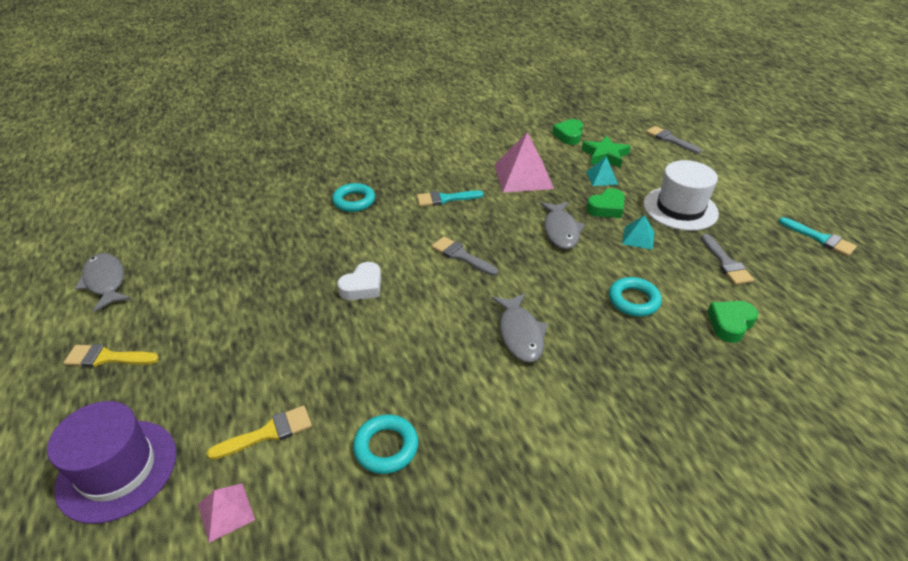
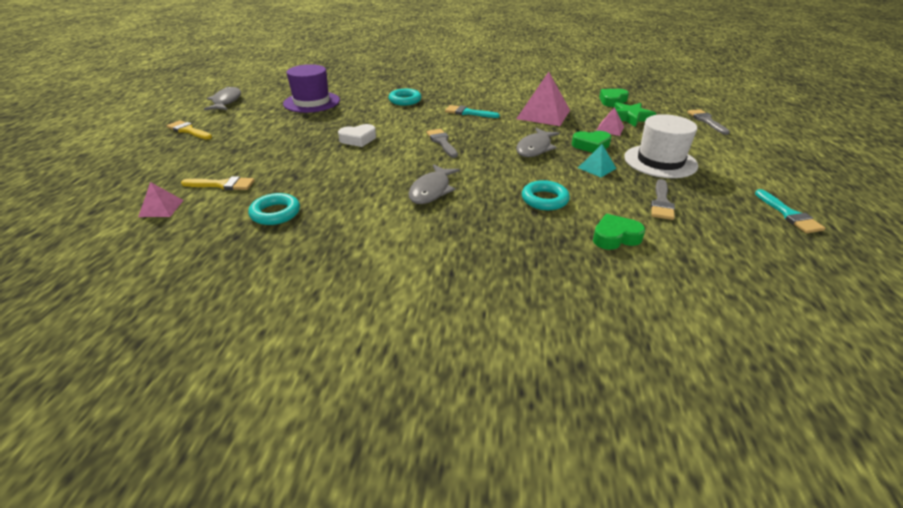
camera: 30 degrees right, 5 degrees down
purple hat [47,401,176,524] -> purple hat moved to [283,64,340,113]
turquoise pyramid [586,156,618,186] -> pink pyramid [596,107,624,136]

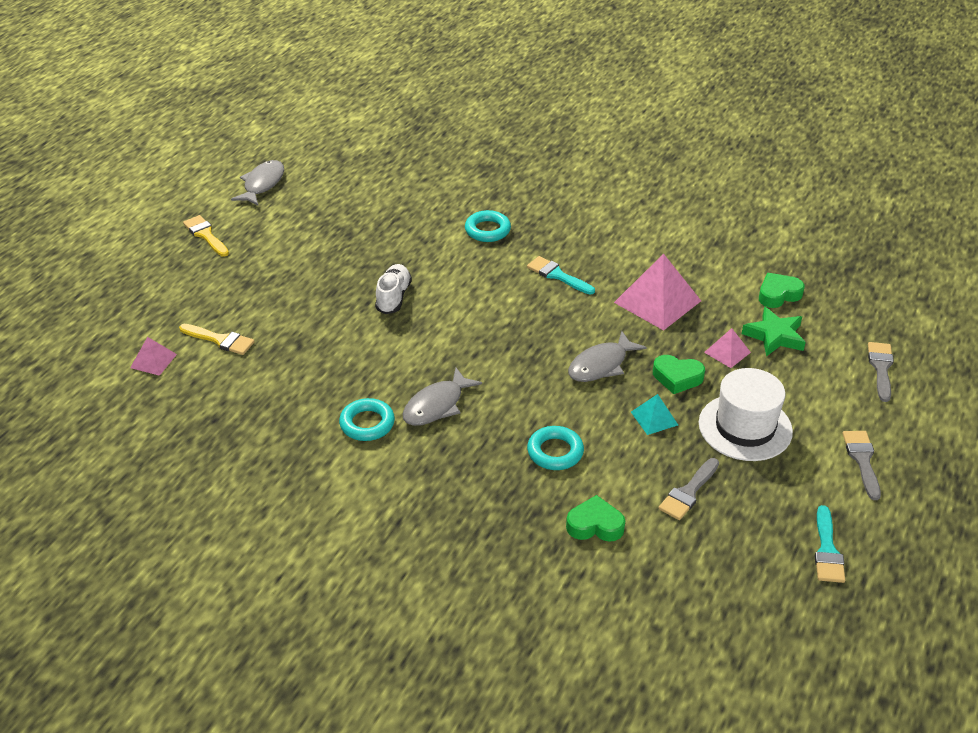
camera: 20 degrees right, 5 degrees up
turquoise ring [248,193,300,225] -> turquoise ring moved to [339,398,395,441]
purple hat [283,64,340,113] -> none
white heart [338,124,376,147] -> white shoe [375,264,412,314]
grey brush [426,129,458,158] -> grey brush moved to [843,431,881,500]

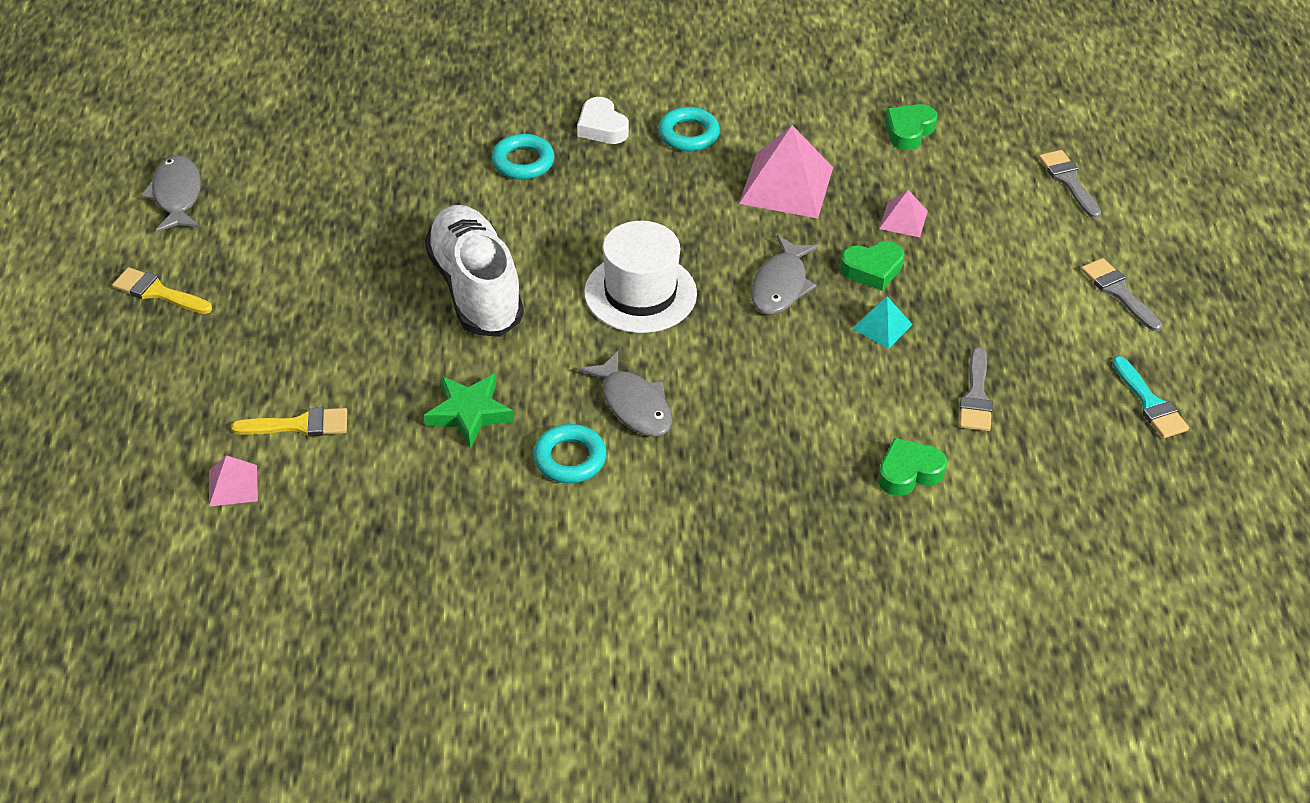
camera: 30 degrees left, 5 degrees up
white shoe [375,264,412,314] -> white shoe [425,205,524,337], size x1.84
grey fish [402,368,482,426] -> grey fish turned 45 degrees counterclockwise [579,351,672,437]
turquoise brush [527,256,595,295] -> none
turquoise ring [527,426,584,470] -> turquoise ring moved to [658,107,720,151]
white hat [699,368,793,461] -> white hat moved to [584,221,697,333]
green star [742,307,806,357] -> green star moved to [424,374,514,448]
none -> white heart [577,97,629,144]

